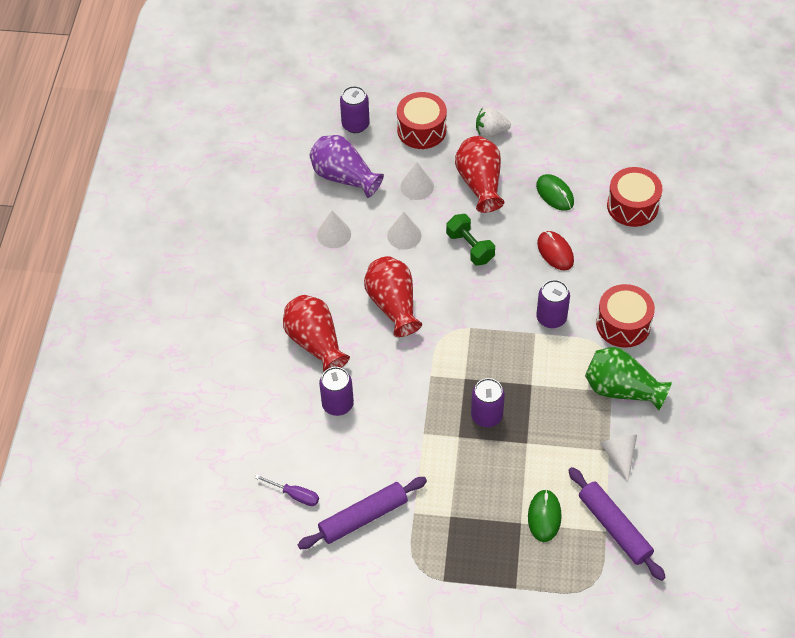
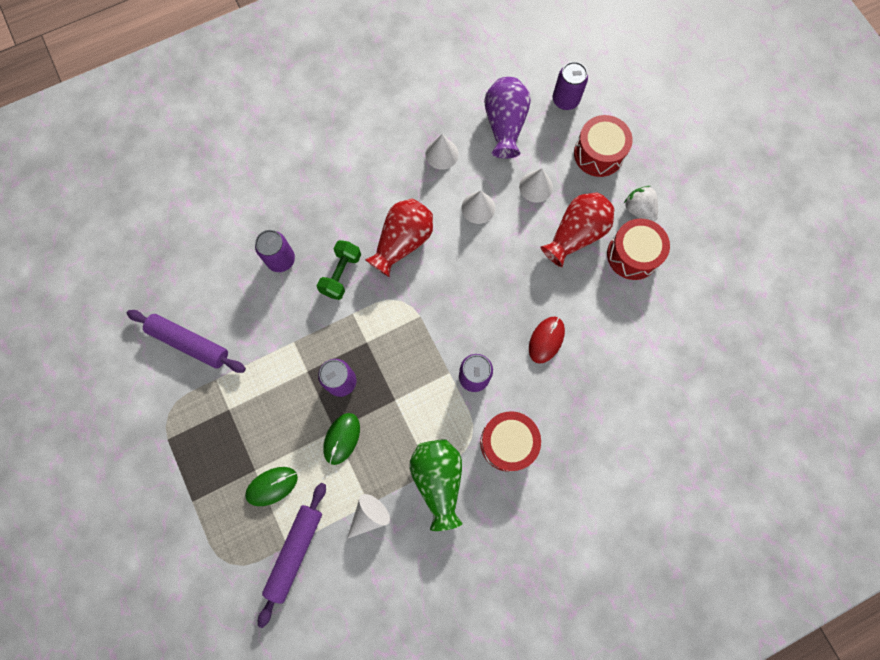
camera: 55 degrees right, 20 degrees up
purple screwdriver [255,474,319,506] -> none
red vase [283,295,350,373] -> none
green dumbbell [446,214,495,265] -> green dumbbell moved to [317,240,361,300]
green mouse [536,174,574,211] -> green mouse moved to [323,413,360,465]
red drum [607,167,662,227] -> red drum moved to [607,218,670,280]

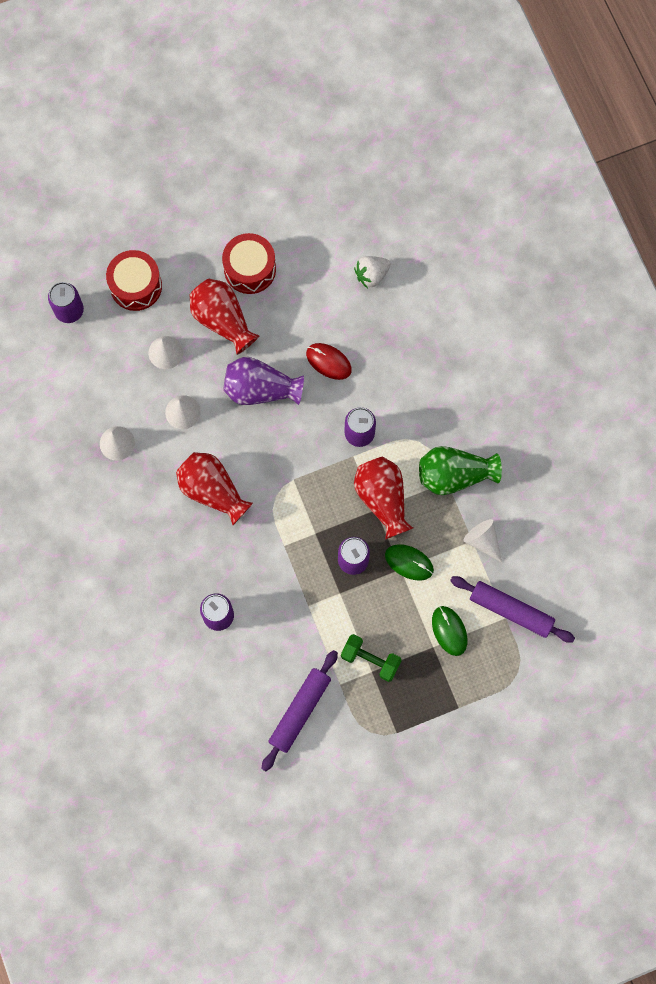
camera: 85 degrees left, 0 degrees up
green dumbbell [317,240,361,300] -> green dumbbell moved to [341,634,402,682]
red drum [480,411,541,472] -> none
purple vase [484,77,531,158] -> purple vase moved to [223,357,304,405]
white strawberry [624,186,658,222] -> white strawberry moved to [354,256,391,288]
none -> red vase [354,457,413,539]

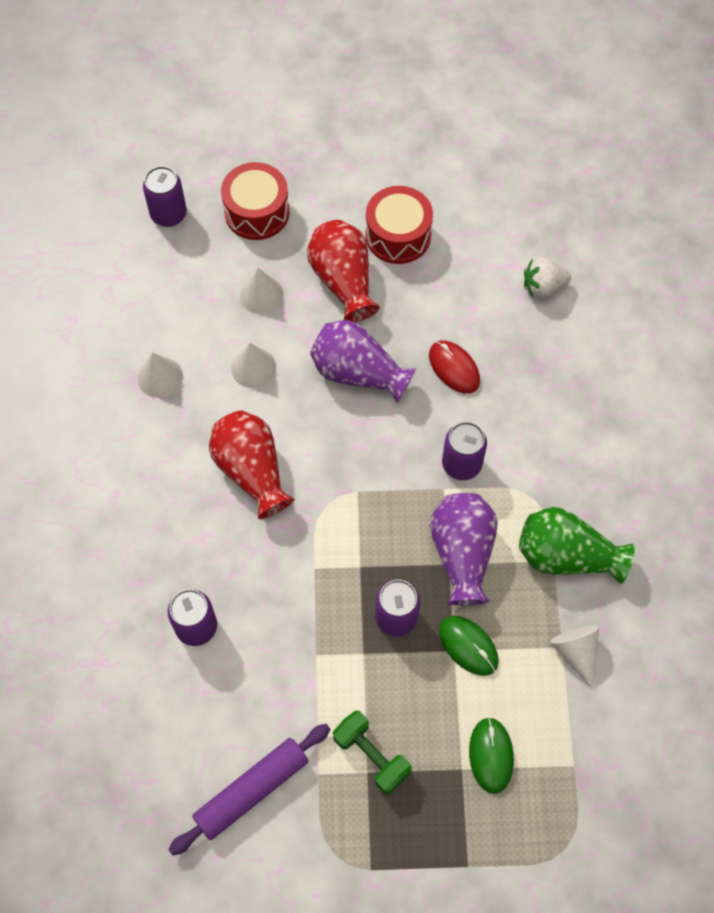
camera: 20 degrees right, 10 degrees down
red vase [354,457,413,539] -> purple vase [430,493,498,605]
purple rolling pin [450,576,575,643] -> none

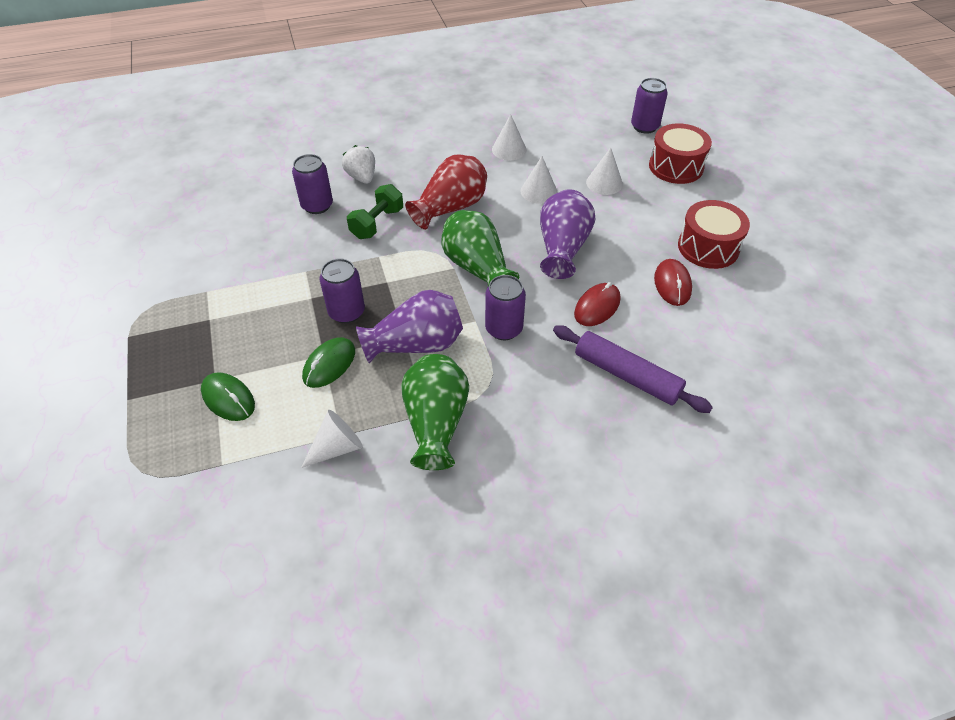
camera: 75 degrees right, 15 degrees down
purple rolling pin [168,724,330,855] -> purple rolling pin moved to [553,325,713,413]
red vase [307,220,380,322] -> none
green dumbbell [333,710,412,795] -> green dumbbell moved to [347,184,403,239]
green mouse [469,717,514,794] -> green mouse turned 60 degrees clockwise [201,372,255,421]
white strawberry [524,257,571,299] -> white strawberry moved to [342,145,375,184]
none -> green vase [442,210,519,286]
none -> red mouse [654,259,692,306]

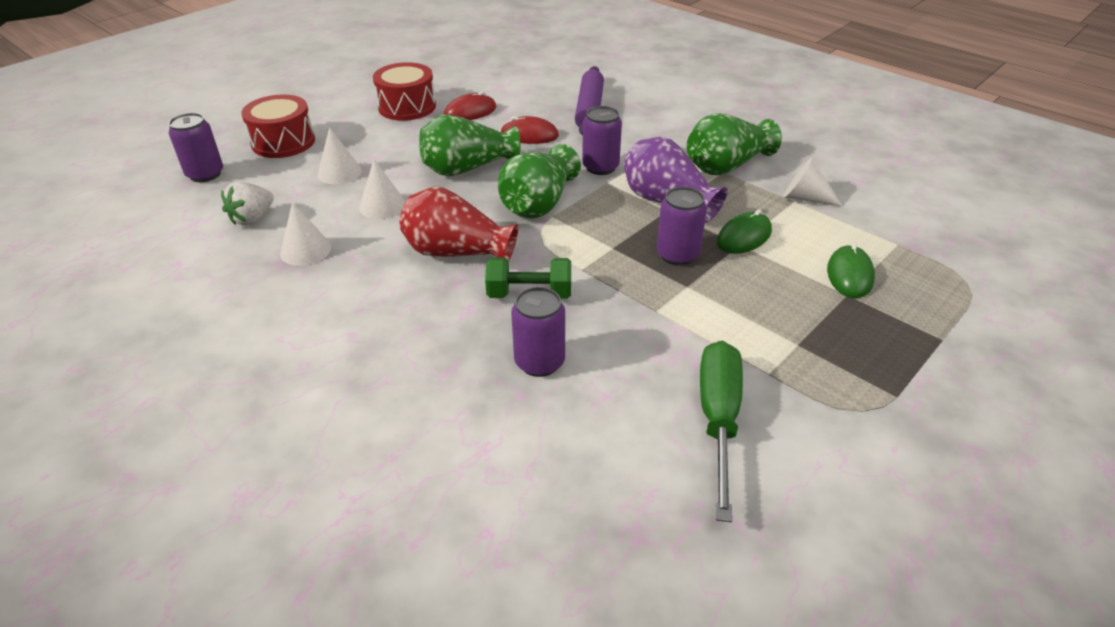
camera: 120 degrees left, 10 degrees down
green mouse [302,337,355,388] -> green mouse turned 45 degrees counterclockwise [717,209,772,254]
white strawberry [342,145,375,184] -> white strawberry moved to [221,181,274,226]
purple vase [540,189,595,279] -> green vase [419,114,520,176]
none -> green screwdriver [700,341,743,522]

